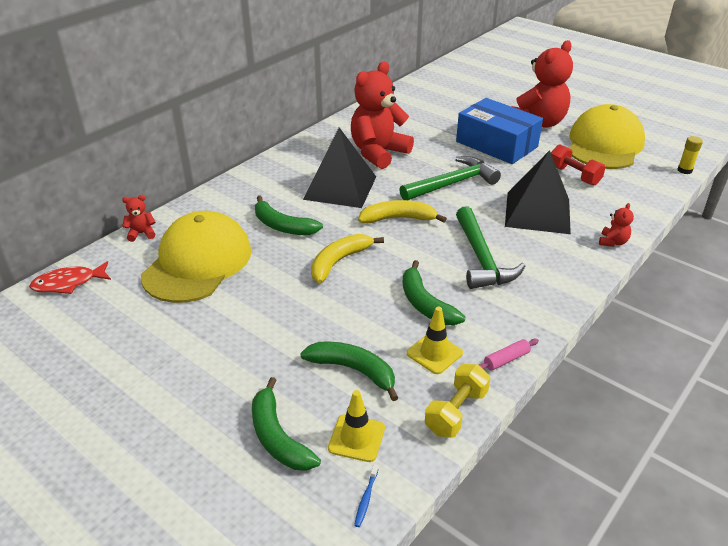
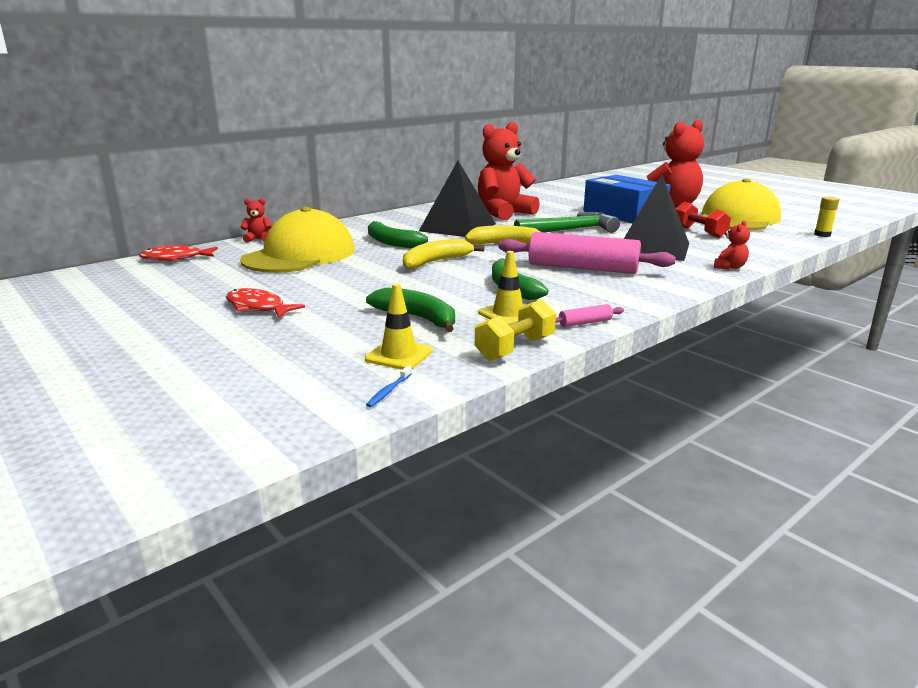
camera: 10 degrees right, 15 degrees down
green banana [252,377,321,471] -> none
green hammer [456,206,525,289] -> pink rolling pin [499,232,676,274]
none -> red fish [226,288,305,318]

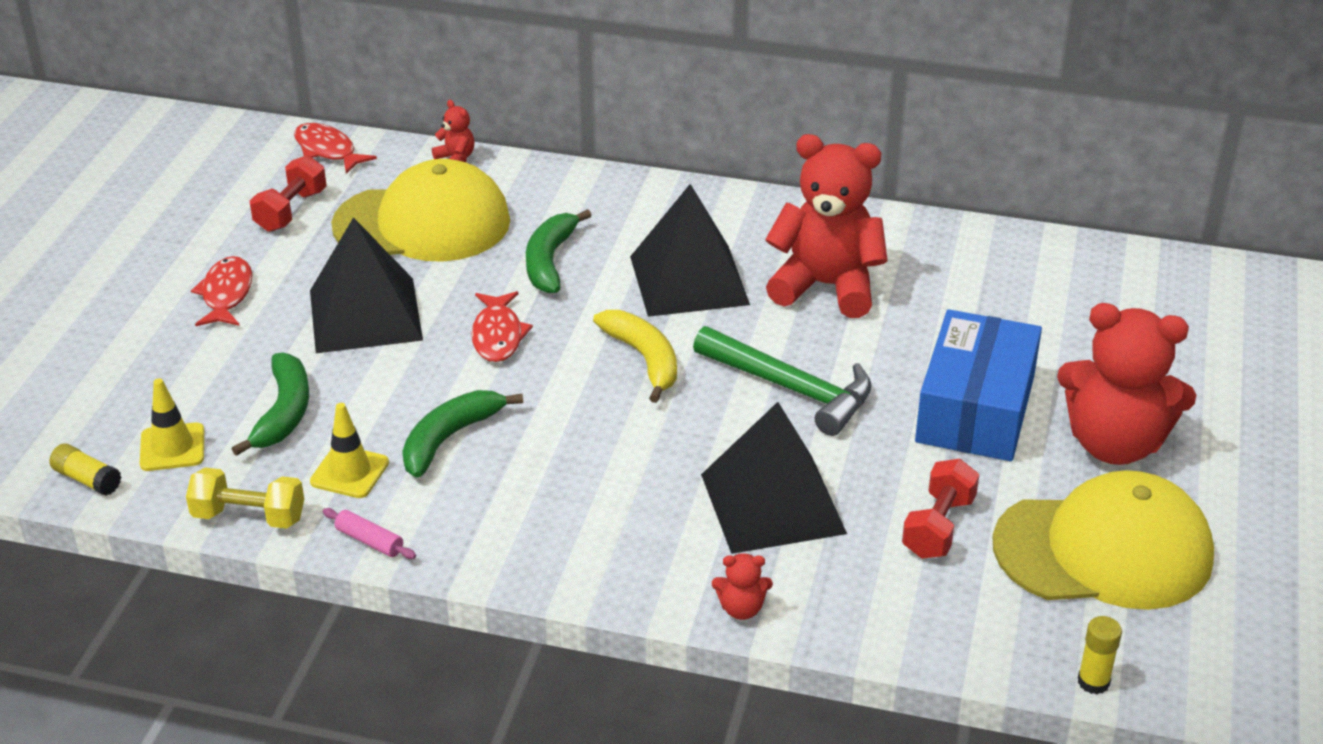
camera: 55 degrees right, 15 degrees up
blue toothbrush [366,366,412,407] -> yellow glue stick [49,443,121,496]
yellow banana [403,239,484,269] -> red fish [471,291,533,362]
pink rolling pin [499,232,676,274] -> none
none -> red dumbbell [250,155,327,232]
none -> black pyramid [310,217,423,353]

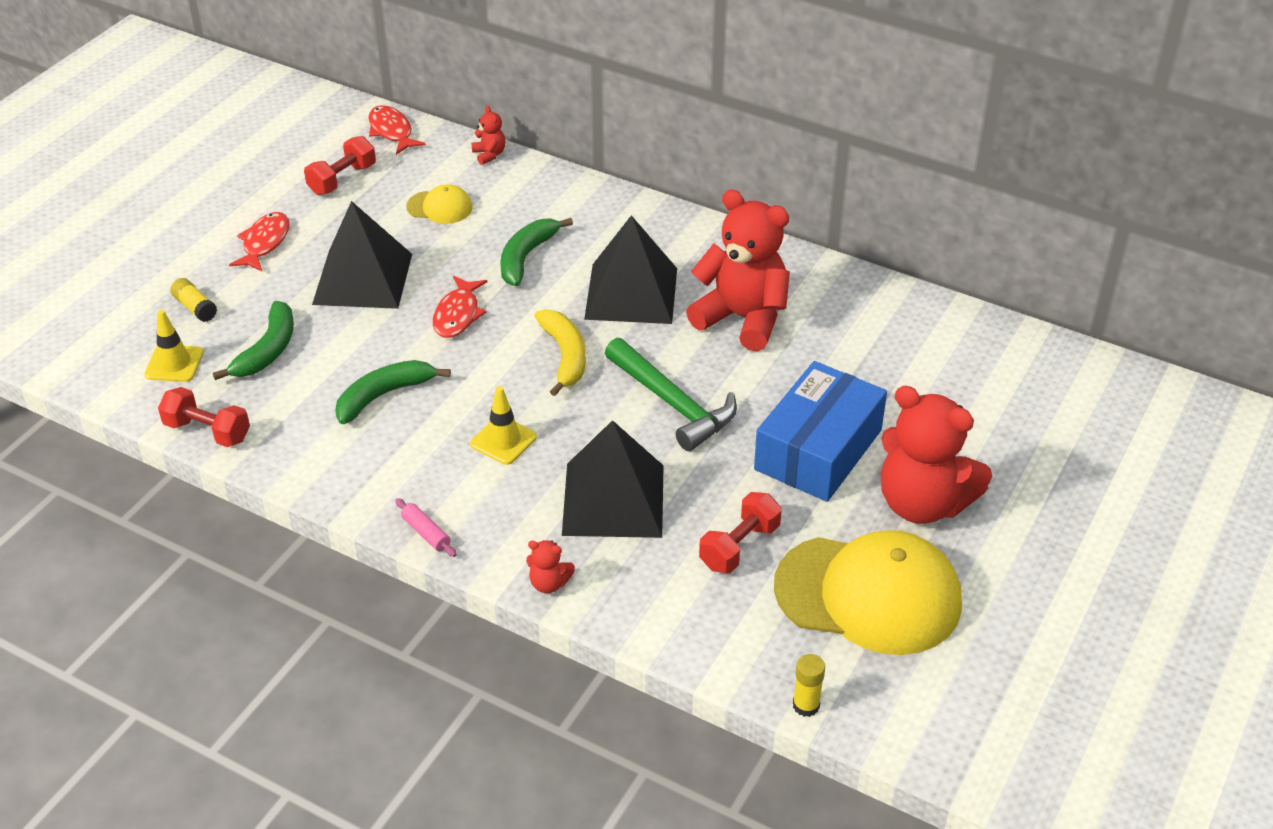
camera: 15 degrees right, 5 degrees up
yellow glue stick [49,443,121,496] -> yellow glue stick moved to [170,278,217,322]
yellow dumbbell [186,468,304,529] -> red dumbbell [158,387,250,447]
yellow traffic cone [310,403,389,498] -> yellow traffic cone moved to [470,386,537,465]
pink rolling pin [323,508,416,559] -> pink rolling pin moved to [395,498,457,557]
yellow cap [331,159,510,262] -> yellow cap [406,184,473,224], size x0.45

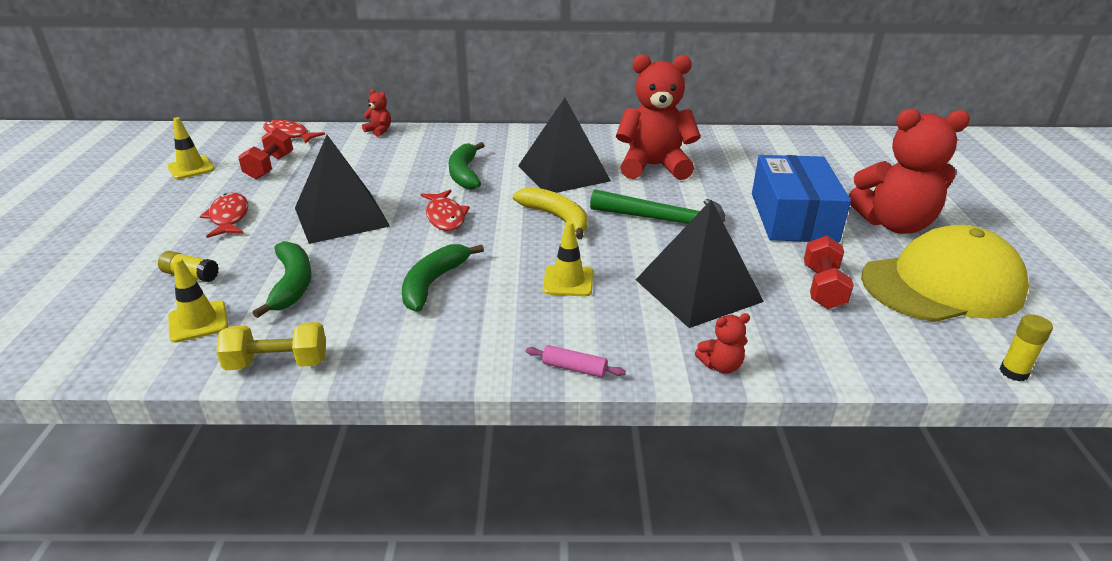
camera: 30 degrees left, 10 degrees down
red dumbbell [158,387,250,447] -> yellow dumbbell [216,322,326,370]
yellow cap [406,184,473,224] -> none
none -> yellow traffic cone [167,117,215,179]

